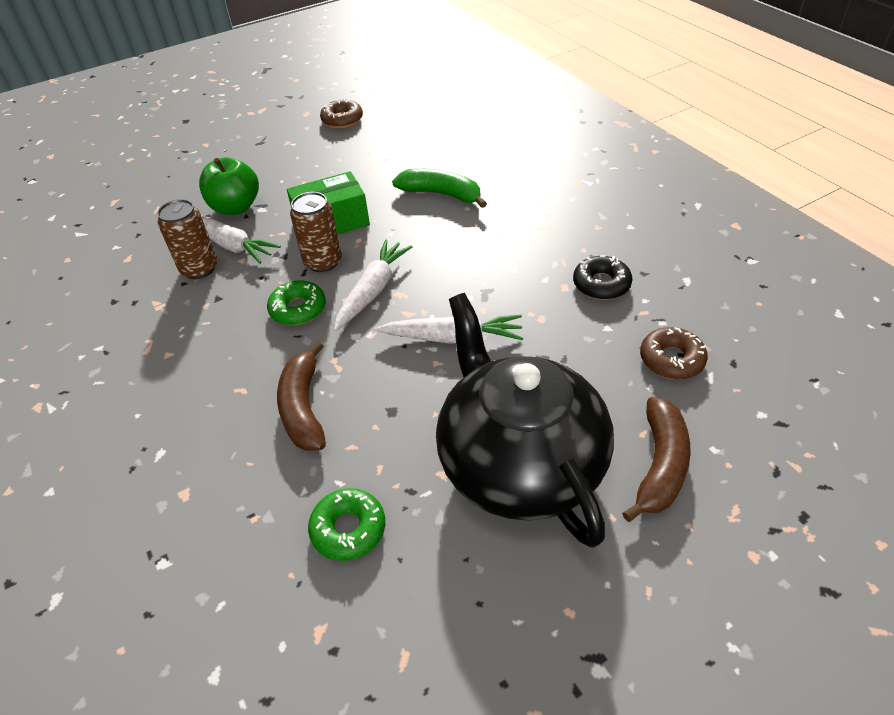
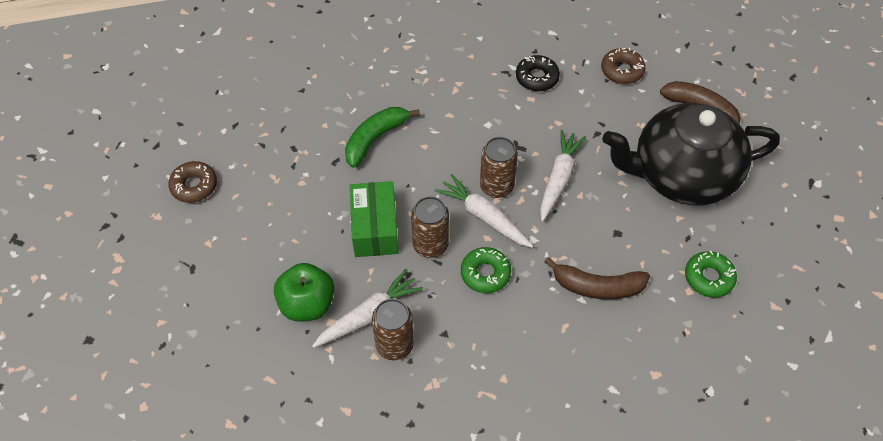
camera: 75 degrees left, 10 degrees up
none -> brown can [480,137,518,198]

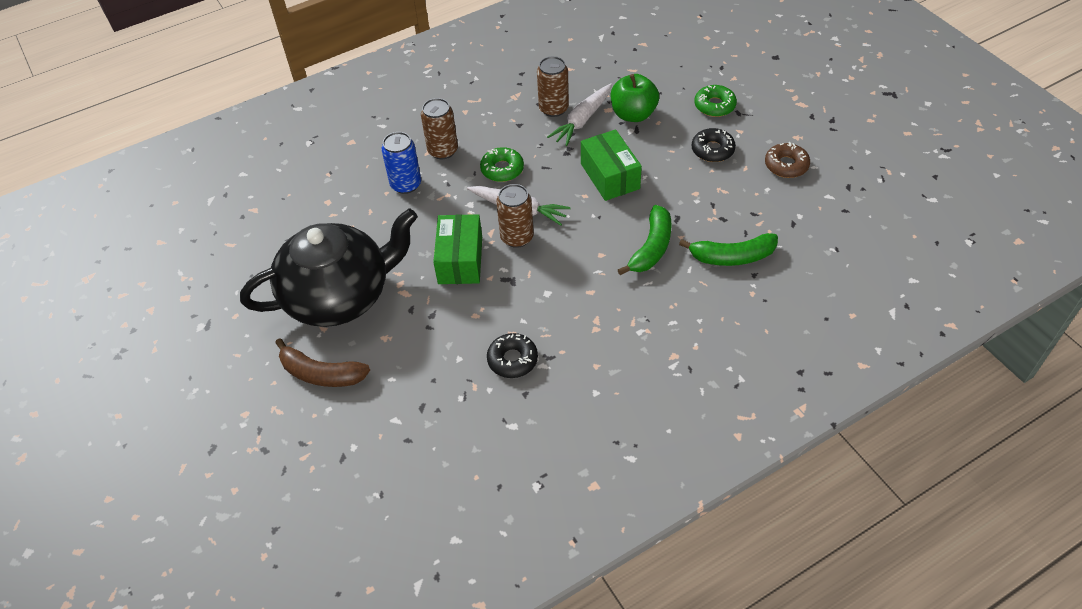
camera: 165 degrees right, 5 degrees down
brown can [411,196,449,258] -> brown can moved to [421,98,458,159]
white carrot [540,130,586,222] -> green box [433,214,482,284]
brown banana [545,257,650,299] -> blue can [381,132,421,194]
brown donut [601,48,645,84] -> none
green donut [685,251,737,298] -> green donut moved to [694,85,737,117]
none -> green banana [679,233,778,266]
none -> black donut [692,128,736,162]

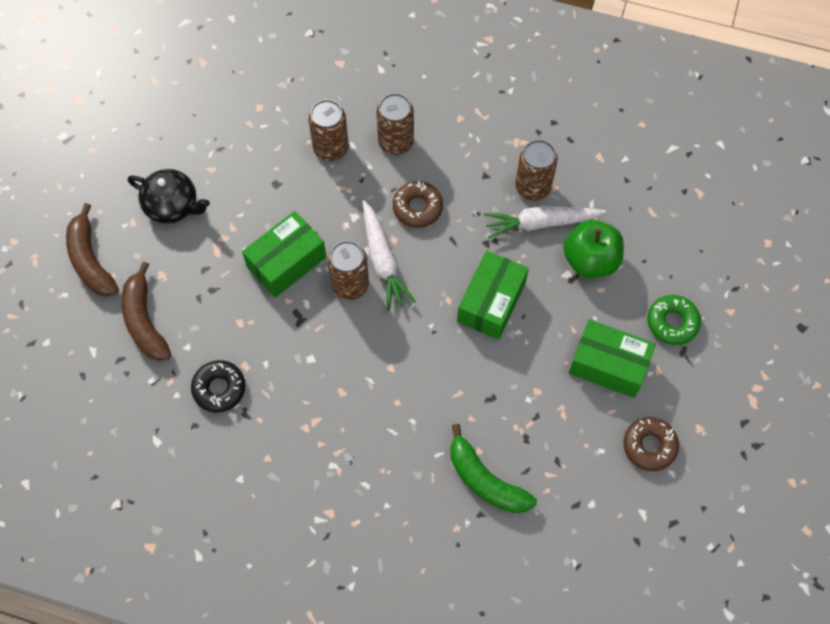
camera: 45 degrees right, 15 degrees up
black teapot [240,208,418,327] -> black teapot [128,169,210,224], size x0.49
blue can [381,132,421,194] -> brown can [308,99,349,161]
green donut [480,147,524,182] -> brown donut [393,180,443,228]
green banana [618,205,671,275] -> none
black donut [692,128,736,162] -> green box [569,319,656,398]
none -> brown banana [122,262,171,361]

